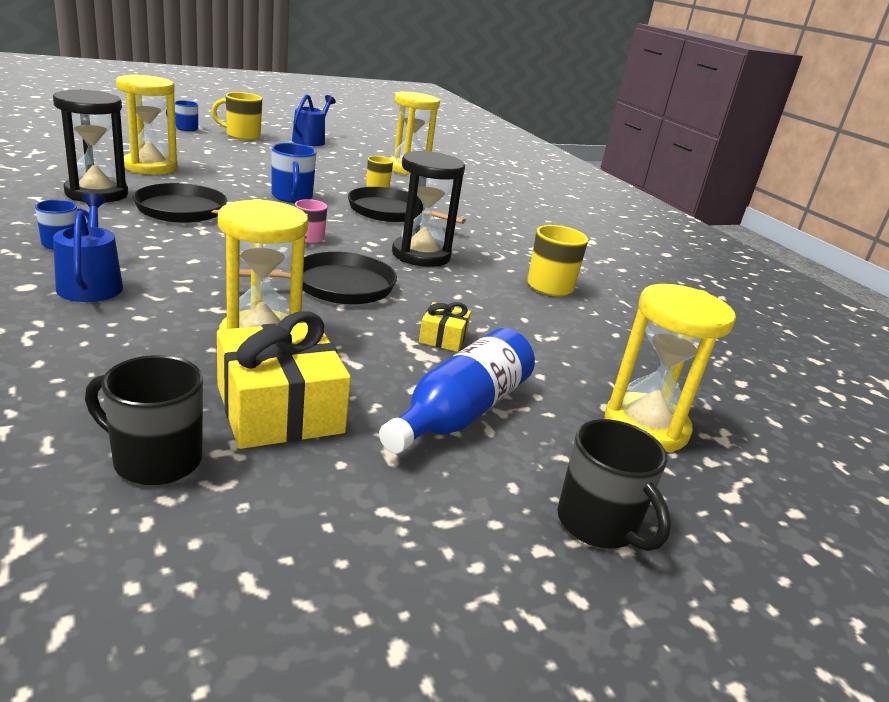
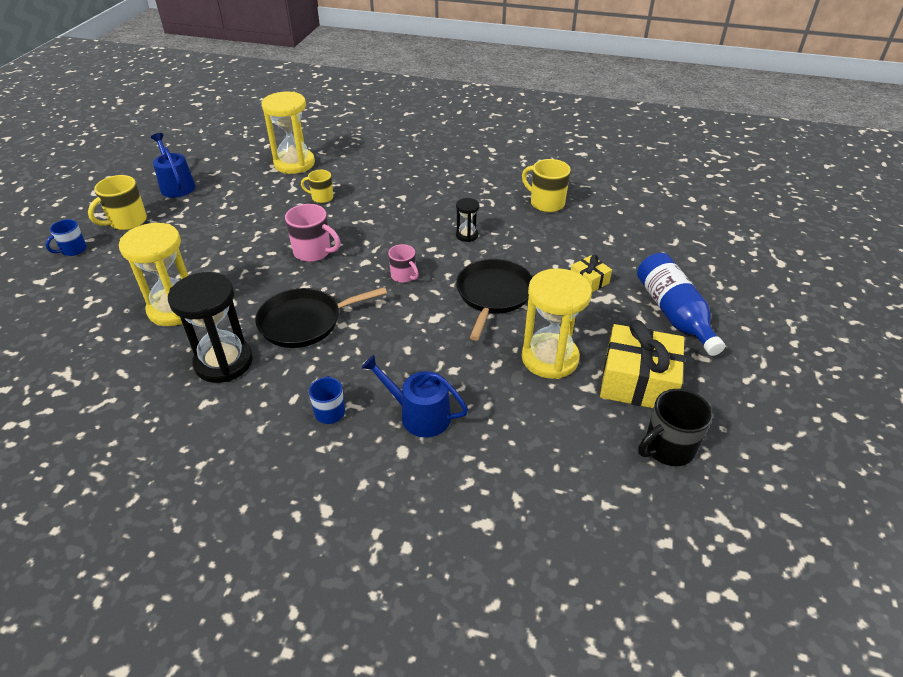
camera: 45 degrees left, 15 degrees up
blue mug [271,143,316,203] -> pink mug [285,204,340,262]
black pan [348,187,466,224] -> none
black hourglass [392,151,465,267] -> black hourglass [456,198,479,242], size x0.49
black mug [557,419,671,551] -> none
yellow hourglass [605,284,736,452] -> none

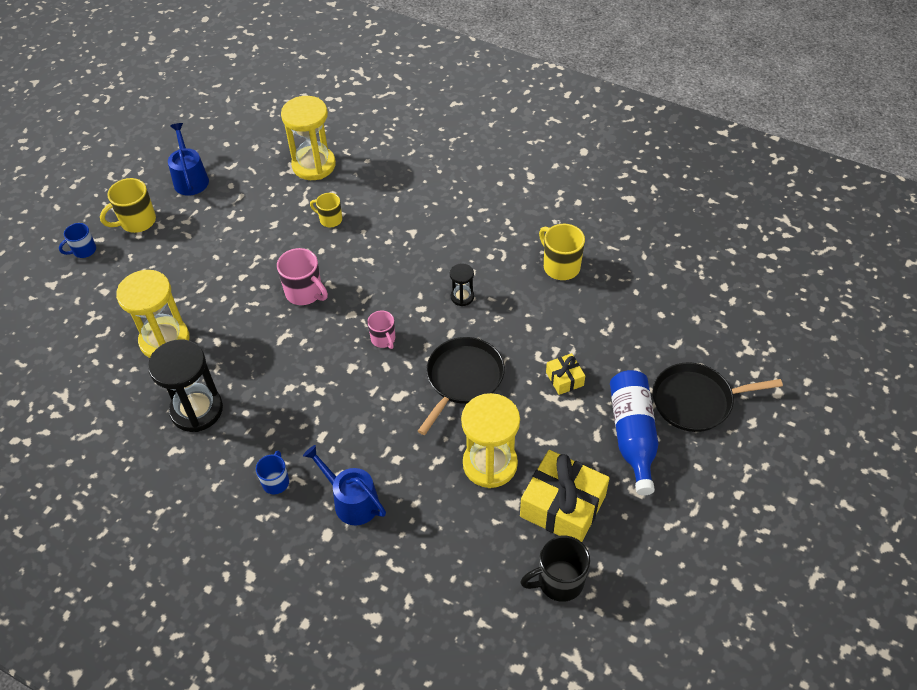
camera: 15 degrees right, 10 degrees up
black pan [255,287,387,348] -> black pan moved to [653,362,783,432]

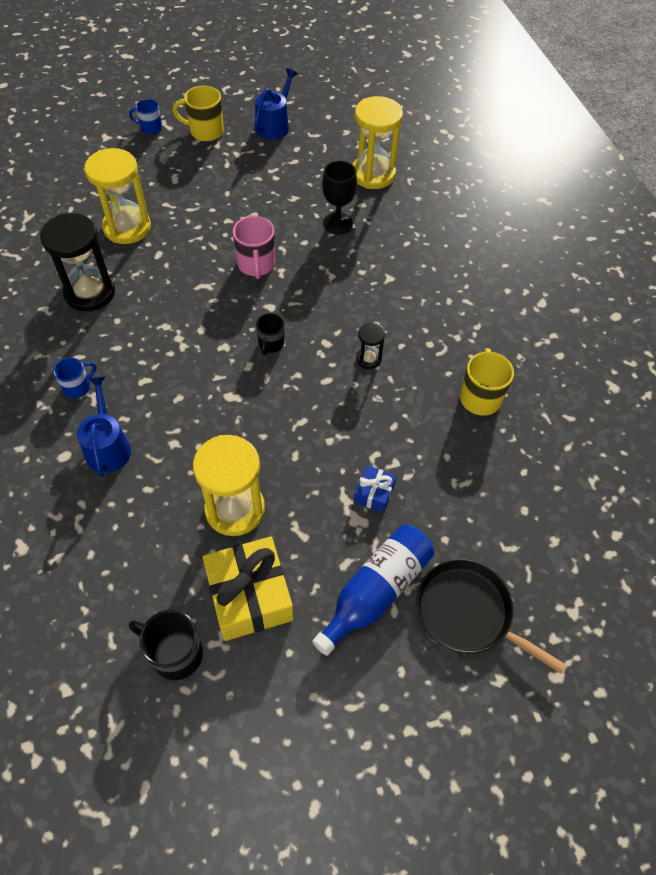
camera: 40 degrees right, 5 degrees up
yellow mug [310,193,342,227] -> black goblet [322,161,357,235]
pink mug [367,310,395,349] -> black mug [256,313,284,355]
black pan [418,337,505,435] -> none
yellow gift [546,353,585,395] -> blue gift [354,465,396,513]

